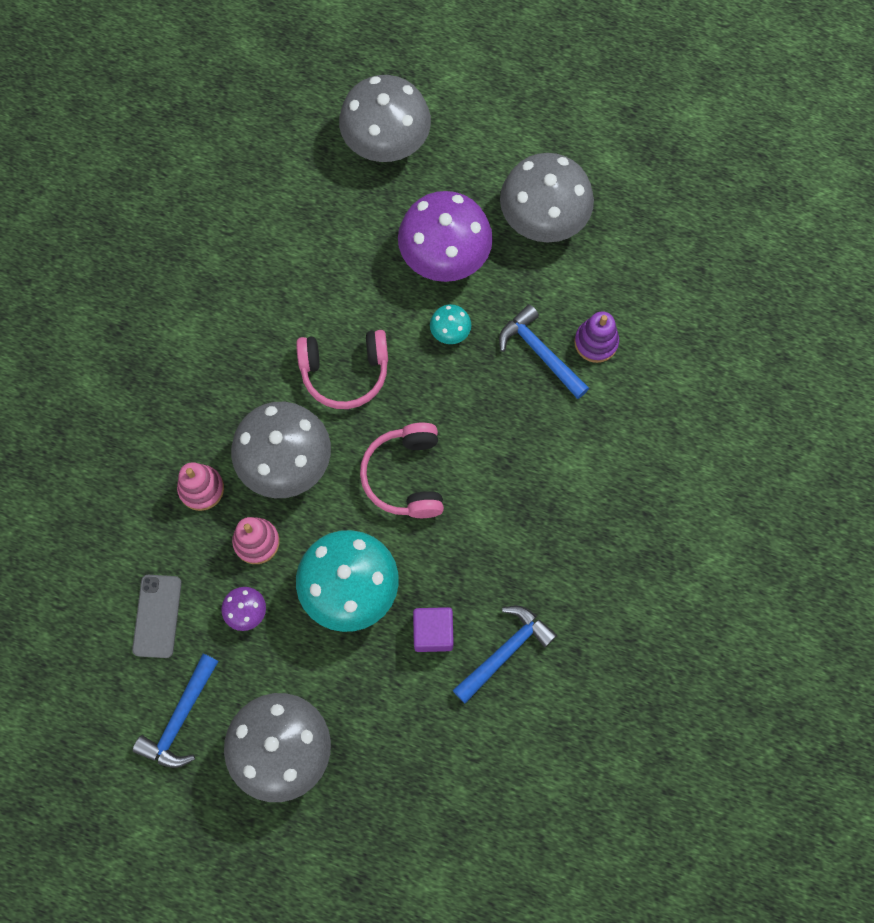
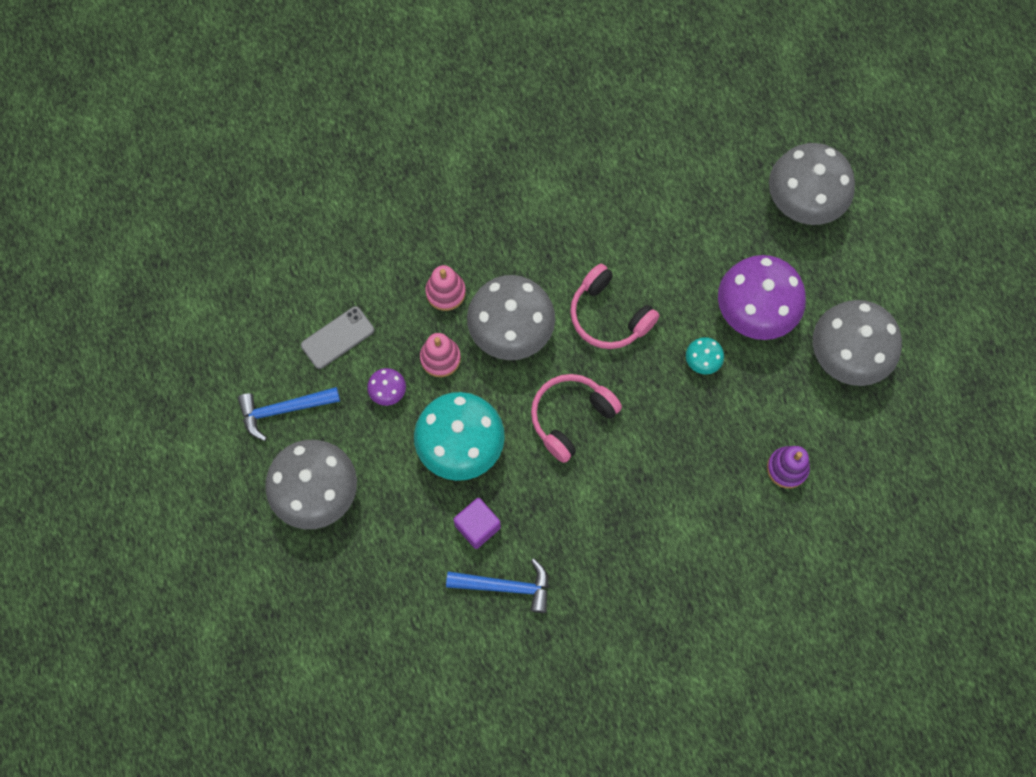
camera: 50 degrees right, 0 degrees up
blue hammer [499,304,589,399] -> none

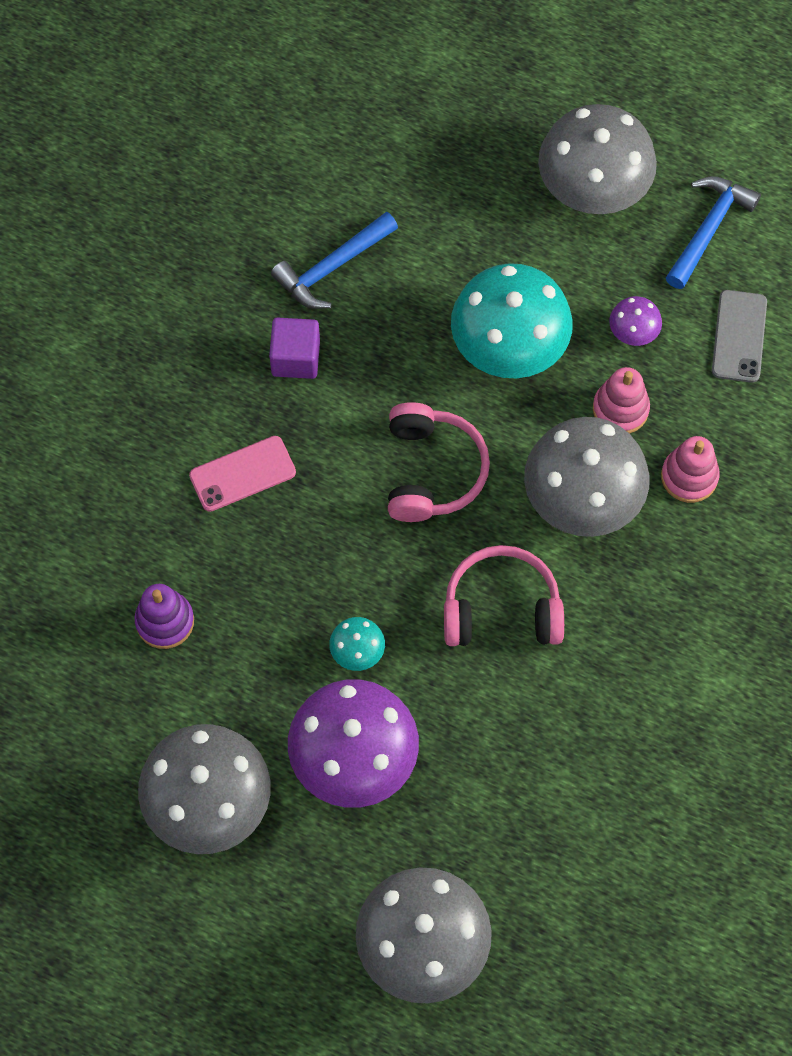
camera: 135 degrees right, 5 degrees down
purple cube [453,498,501,549] -> purple cube moved to [269,318,320,379]
none -> pink phone [189,436,296,512]

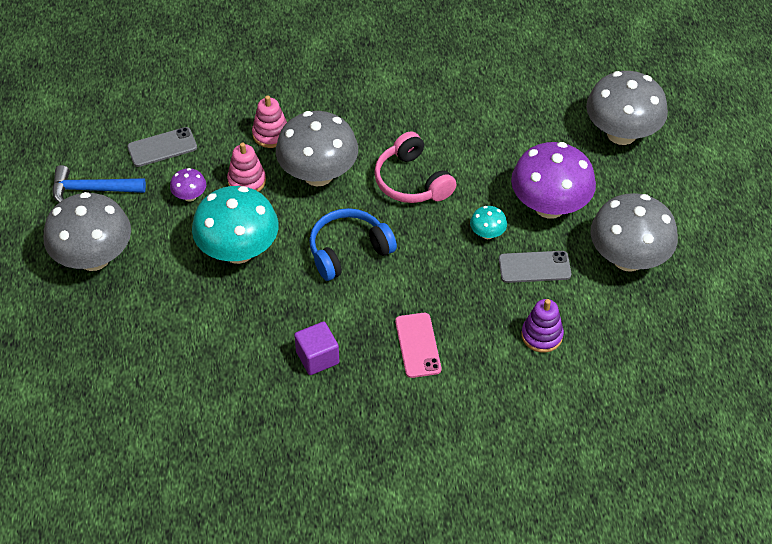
camera: 120 degrees left, 15 degrees down
pink phone [189,436,296,512] -> pink phone turned 45 degrees clockwise [395,313,441,378]
blue hammer [271,212,398,309] -> none
pink headphones [388,402,490,522] -> blue headphones [309,208,397,281]
none -> grey phone [499,251,571,283]

